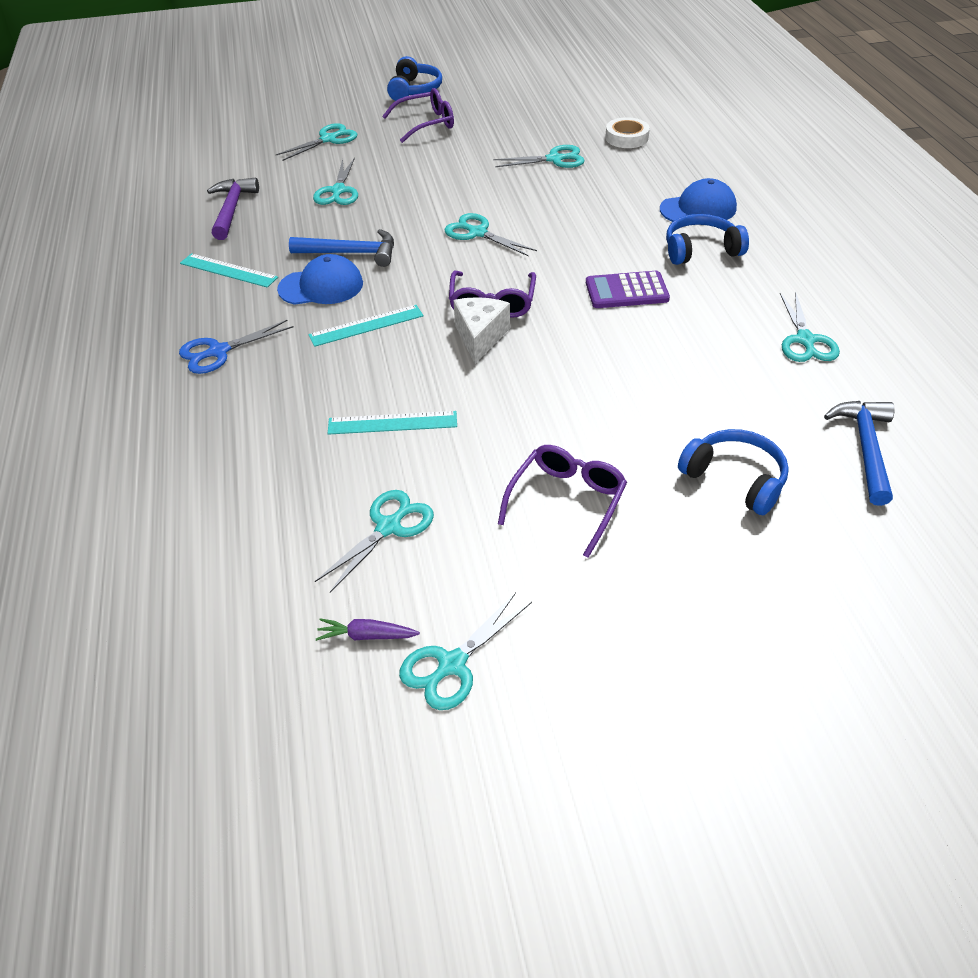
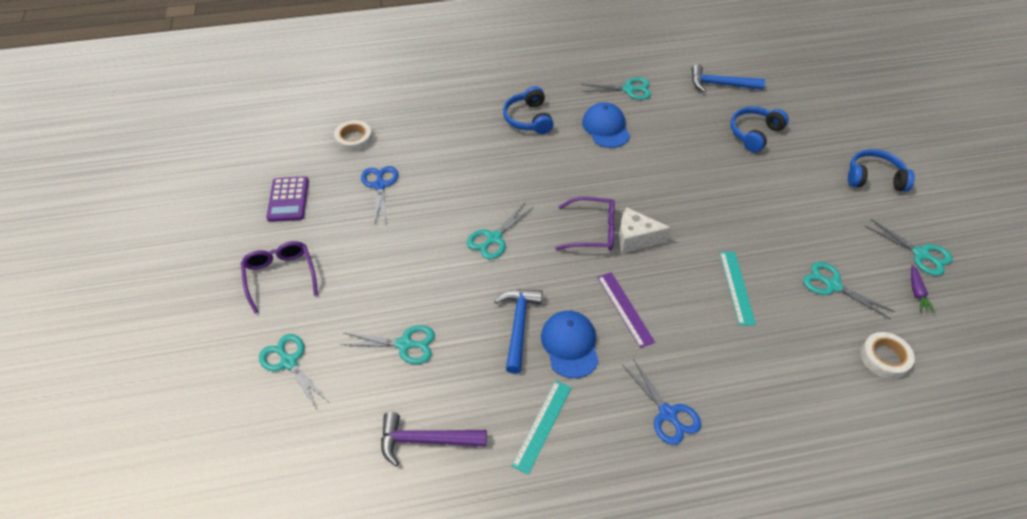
camera: 90 degrees left, 5 degrees up
turquoise ruler [308,305,424,347] -> purple ruler [597,272,655,348]
blue headphones [387,56,442,101] -> blue headphones moved to [848,149,915,192]
turquoise scissors [493,145,585,168] -> blue scissors [361,166,398,222]
purple glasses [498,445,627,558] -> none
purple calculator [586,271,670,308] -> purple calculator moved to [266,176,309,222]
blue cap [660,178,737,222] -> blue cap moved to [582,102,630,148]
none -> white tape [860,332,915,379]

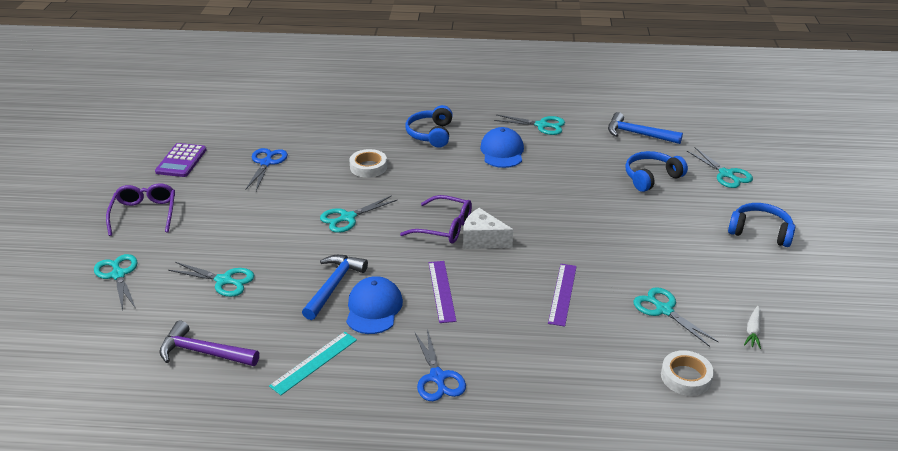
camera: 15 degrees right, 15 degrees down
white tape [334,120,373,152] -> white tape moved to [349,149,387,178]
turquoise ruler [719,252,756,326] -> purple ruler [548,264,577,327]
turquoise scissors [865,219,953,276] -> turquoise scissors moved to [687,147,753,188]
purple carrot [911,265,936,313] -> white carrot [744,306,761,349]

